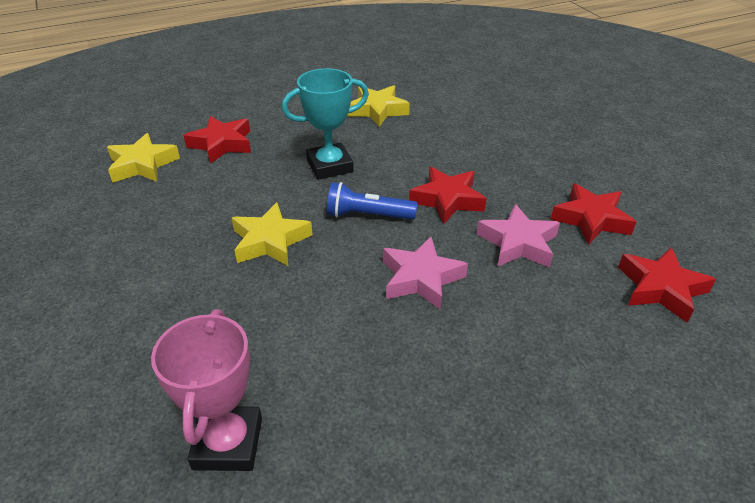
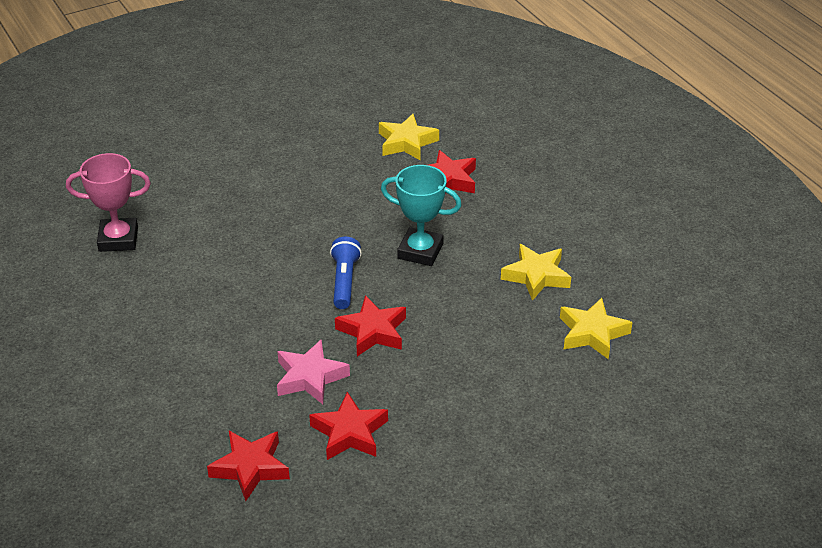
camera: 85 degrees right, 0 degrees up
yellow star [232,202,313,266] -> yellow star moved to [560,298,633,359]
turquoise trophy [282,68,369,180] -> turquoise trophy turned 45 degrees counterclockwise [381,165,462,266]
pink star [383,237,468,310] -> none

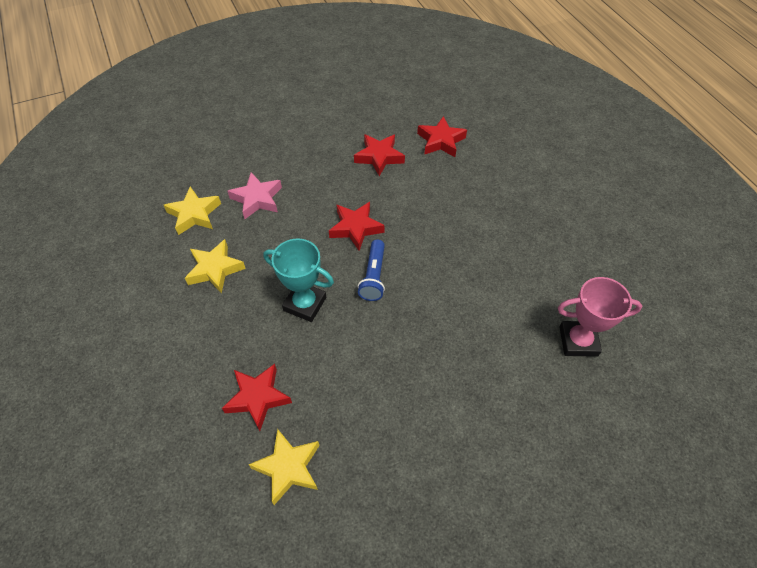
camera: 175 degrees left, 15 degrees up
pink star [277,340,350,404] -> pink star moved to [228,172,282,219]

